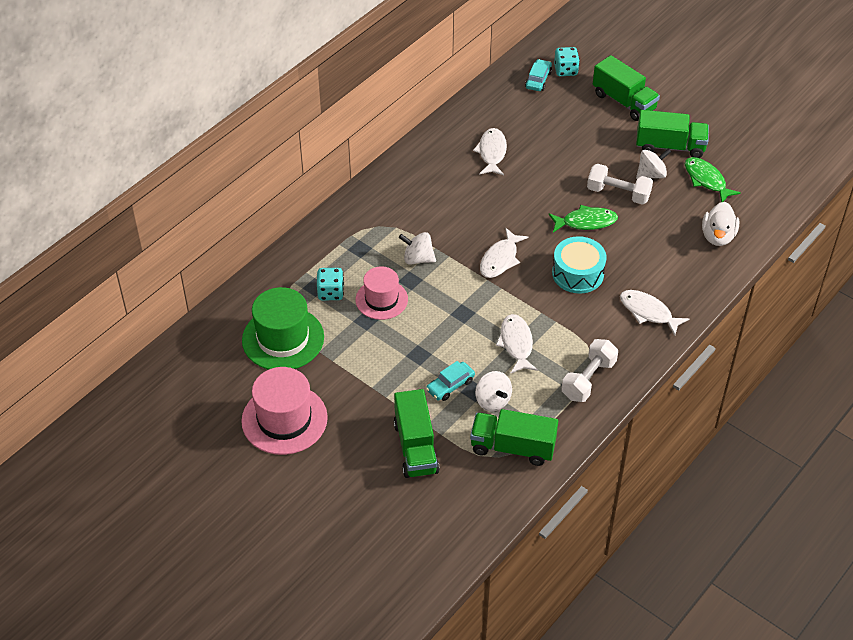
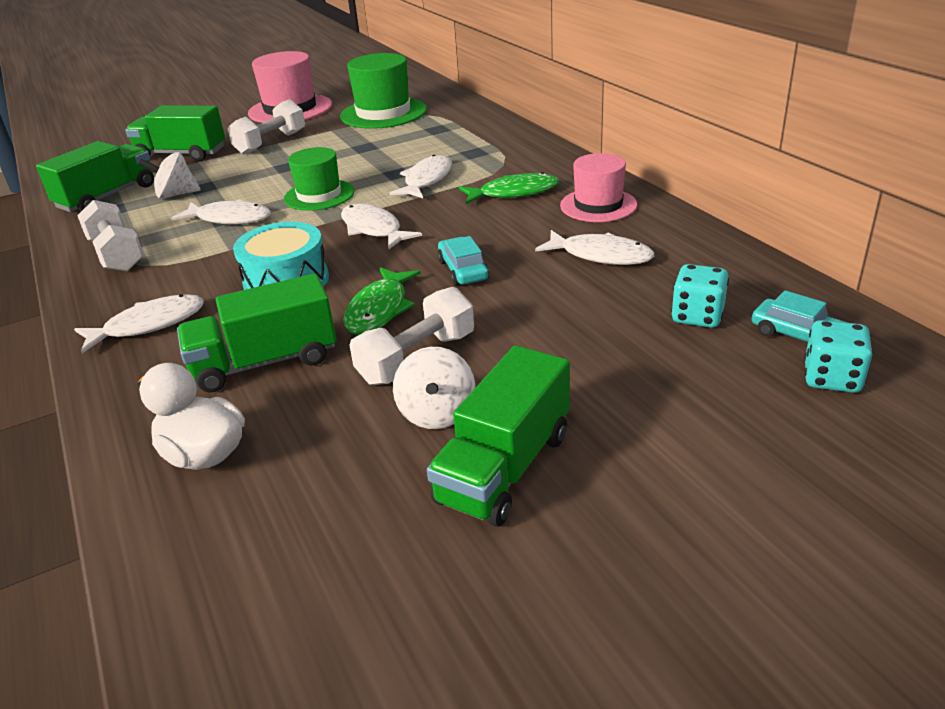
camera: 115 degrees right, 15 degrees down
turquoise dice [317,268,344,300] -> turquoise dice moved to [671,264,729,328]
pink hat [355,266,408,320] -> pink hat moved to [560,153,637,222]
white spinning top [399,232,436,265] -> white fish [389,155,452,198]
turquoise car [426,361,475,401] -> turquoise car moved to [438,236,489,286]
green truck [593,55,660,121] -> green truck moved to [177,273,337,393]
green fish [685,157,741,202] -> green fish moved to [459,172,559,204]
none -> white dumbbell [228,99,305,155]
none -> green hat [284,147,355,211]

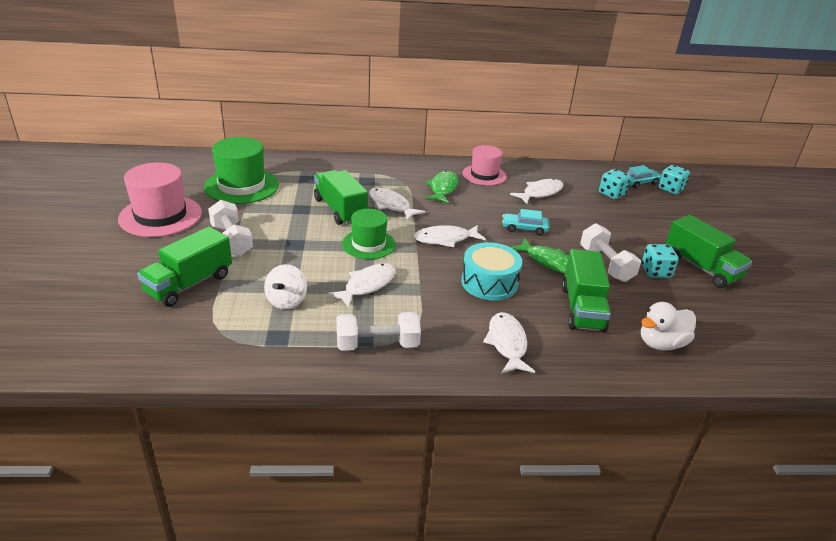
camera: 70 degrees left, 0 degrees up
green truck [36,141,154,212] -> green truck moved to [314,170,368,225]
white spinning top [393,347,475,429] -> turquoise dice [642,244,679,278]

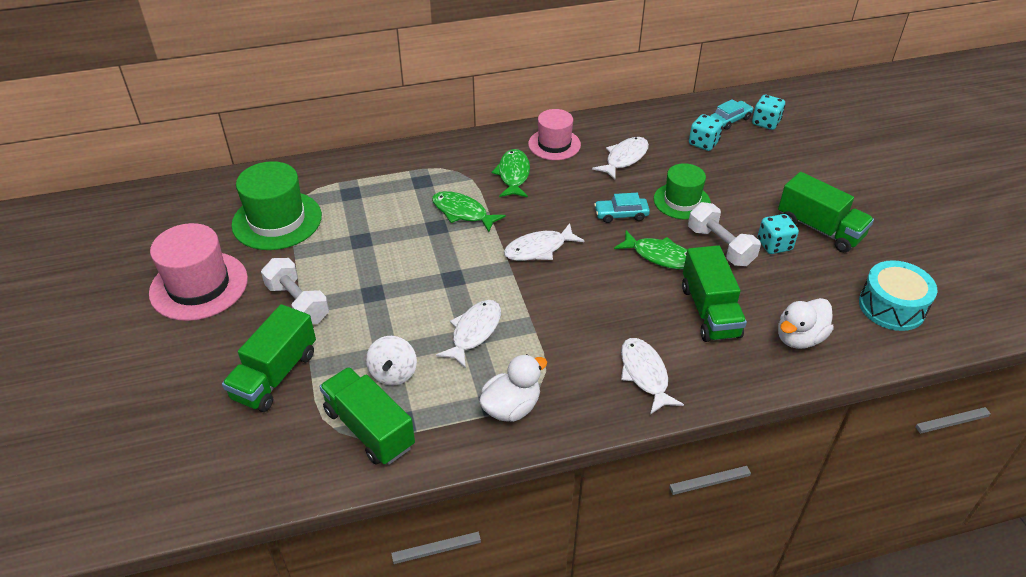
camera: 10 degrees left, 10 degrees up
green truck [314,170,368,225] -> green truck moved to [320,367,415,465]
white dumbbell [337,312,421,351] -> white duck [479,354,547,422]
green hat [342,209,396,259] -> green hat moved to [654,163,711,220]
white fish [369,187,425,221] -> green fish [432,191,506,232]
turquoise drum [461,242,522,300] -> turquoise drum moved to [859,260,937,331]

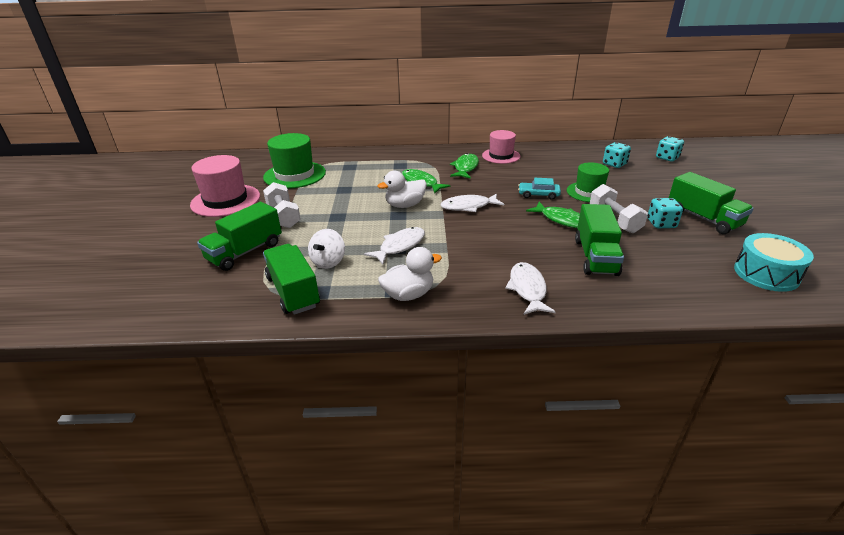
camera: 15 degrees right, 10 degrees down
white fish [592,137,649,180] -> none
turquoise car [710,99,753,130] -> none
white duck [778,298,834,349] -> white duck moved to [377,171,427,208]

